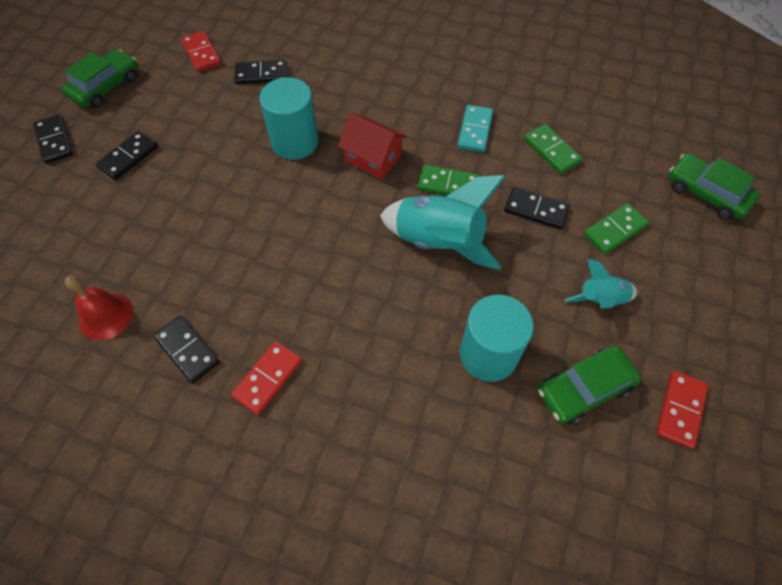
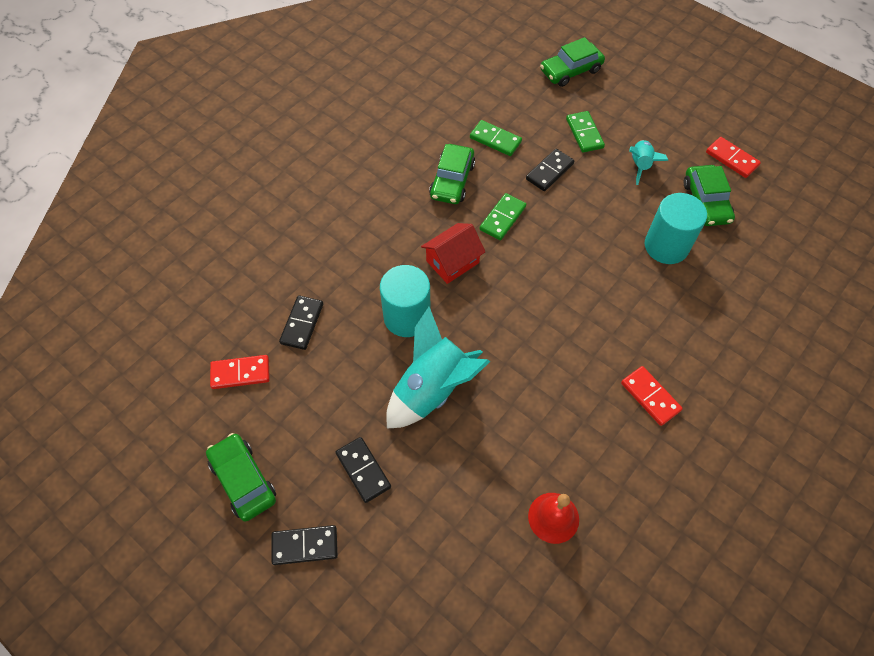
camera: 70 degrees left, 0 degrees up
black domino [153,316,220,384] -> none
turquoise rocket [380,175,505,270] -> turquoise rocket moved to [386,307,490,429]
turquoise domino [458,105,493,152] -> green car [429,144,475,204]
green domino [524,124,582,174] -> green domino turned 45 degrees clockwise [470,120,522,156]

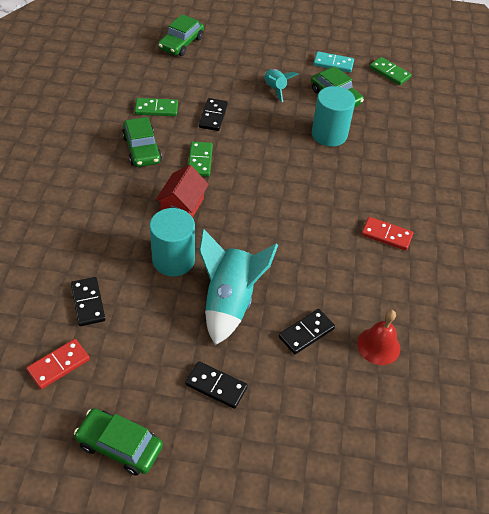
camera: 35 degrees left, 10 degrees down
black domino [272,525,338,565] -> black domino moved to [279,309,335,354]
green domino [566,111,605,153] -> green domino moved to [370,57,412,85]
red domino [706,137,761,178] -> turquoise domino [313,51,354,73]

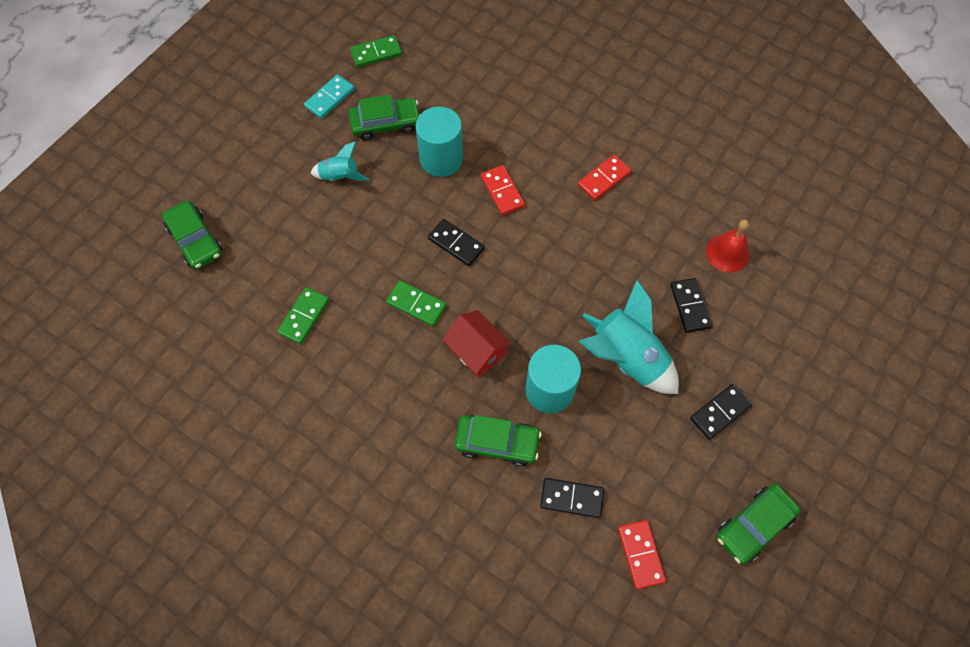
camera: 60 degrees left, 15 degrees up
green car [122,117,162,167] -> green car moved to [454,415,542,467]
black domino [199,98,228,131] -> black domino moved to [428,219,485,266]
none -> red domino [481,165,525,216]

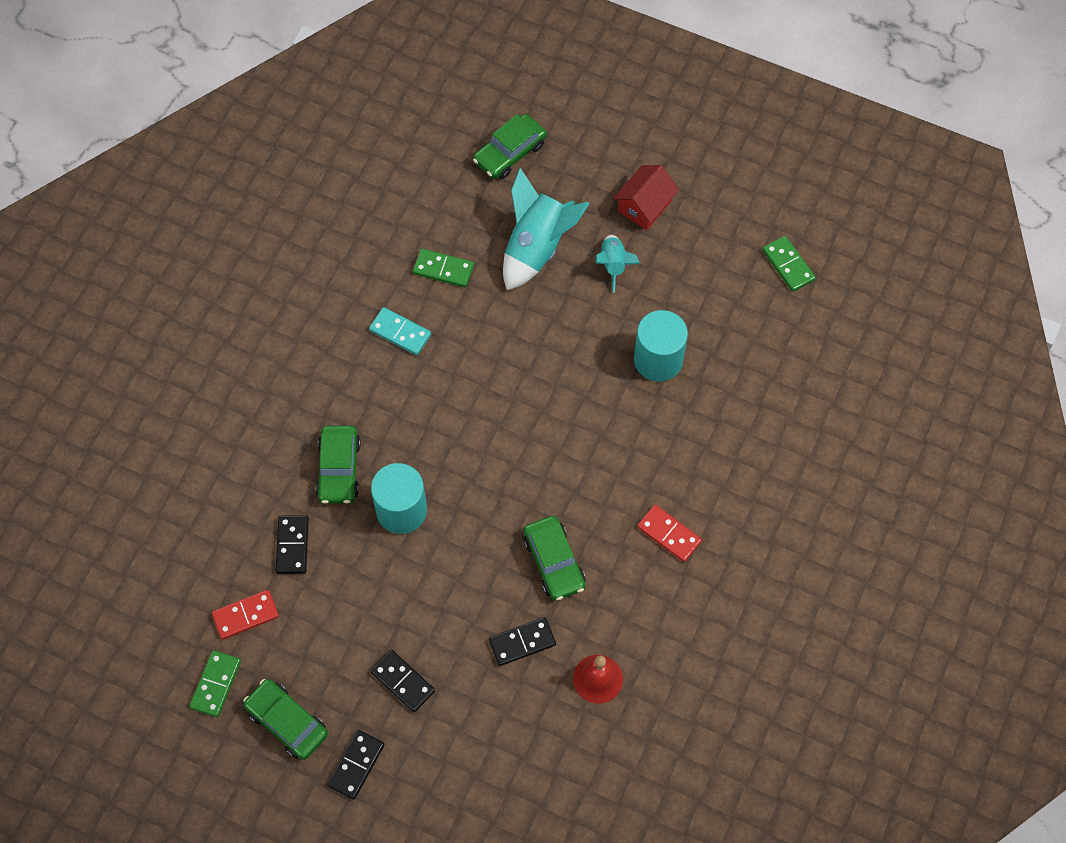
camera: 80 degrees right, 0 degrees up
turquoise domino [304,74,355,119] -> turquoise domino moved to [369,307,431,355]
green car [349,94,420,141] -> green car moved to [524,516,586,601]
green domino [386,280,446,326] -> green domino moved to [189,650,241,717]
black domino [428,219,485,266] -> black domino moved to [327,730,385,800]
red house [442,310,511,377] -> red house moved to [613,165,679,230]
red domino [481,165,525,216] -> none
turquoise rocket [579,280,679,394] -> turquoise rocket moved to [503,168,590,290]

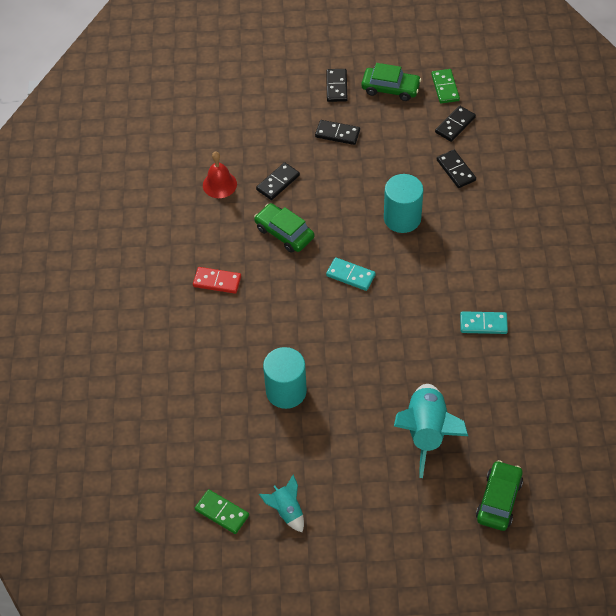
camera: 155 degrees right, 10 degrees down
red domino [212,590,279,640] -> black domino [435,106,476,142]
green car [316,426,361,504] -> none
green domino [413,249,474,287] -> none
turquoise rocket [596,235,640,292] -> turquoise rocket moved to [259,474,304,532]
red house [613,165,679,230] -> none
none -> turquoise domino [326,257,376,291]

